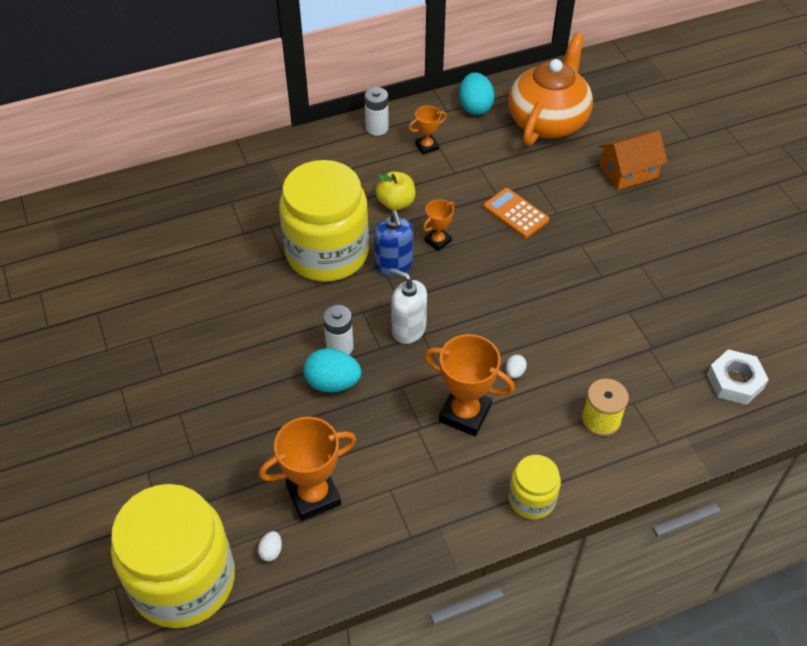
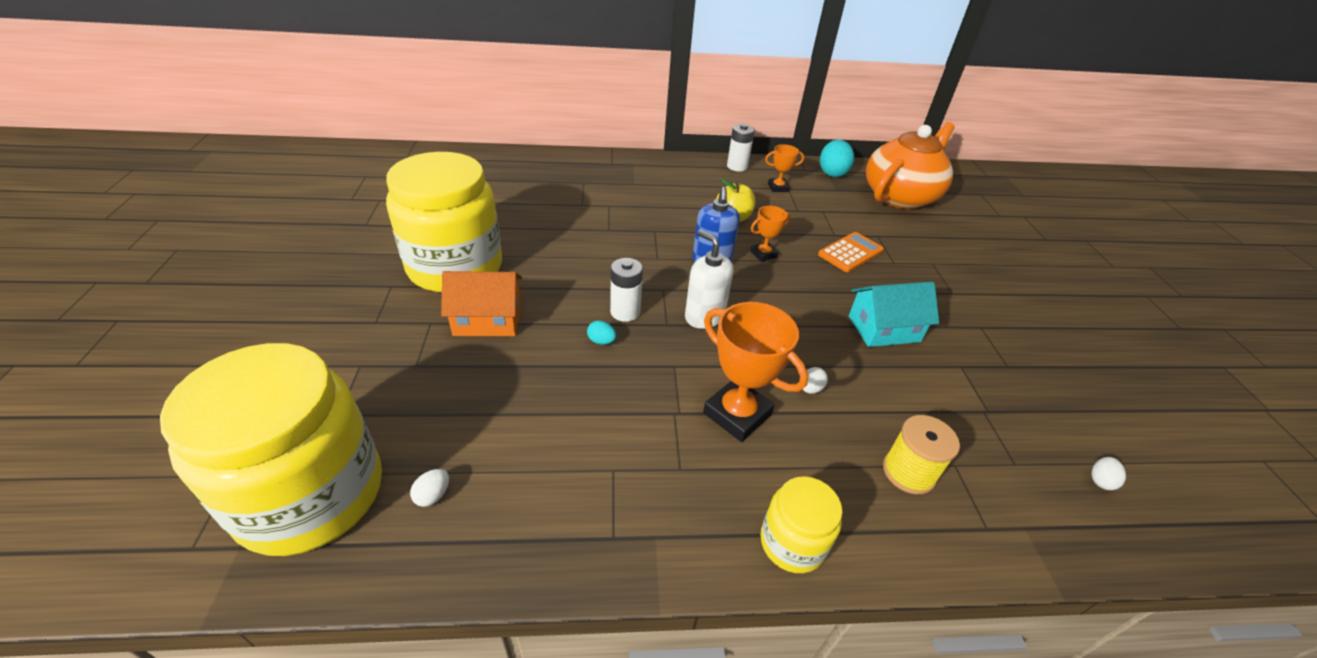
camera: 15 degrees right, 10 degrees down
orange trophy [259,417,356,521] -> none
yellow jar [279,160,369,282] -> yellow jar moved to [386,152,502,292]
turquoise egg [303,348,362,392] -> turquoise egg [587,321,616,345], size x0.47
orange calculator [483,188,549,238] -> orange calculator turned 75 degrees clockwise [818,232,884,272]
orange house [599,131,668,190] -> orange house moved to [441,271,522,336]
white nut [707,349,769,405] -> white egg [1091,457,1126,490]
none -> turquoise house [849,282,939,347]

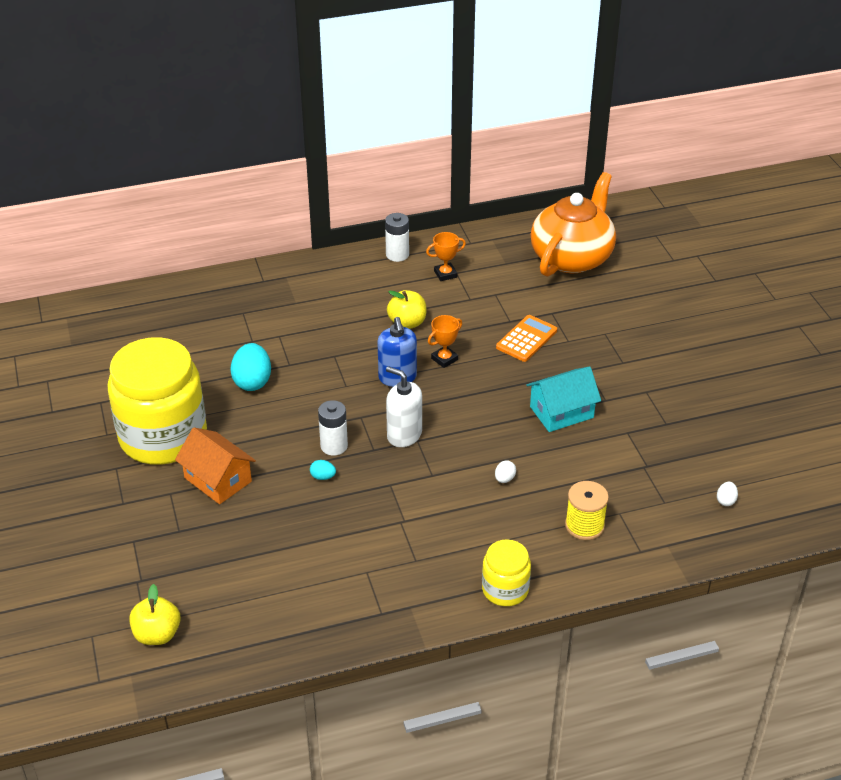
camera: 10 degrees left, 0 degrees up
yellow jar [160,343,382,556] -> yellow apple [129,584,181,645]
white egg [410,469,449,507] -> none
orange house [441,271,522,336] -> orange house turned 60 degrees clockwise [175,427,256,504]
orange trophy [703,302,808,442] -> none
turquoise egg [820,140,854,177] -> turquoise egg moved to [230,343,271,391]

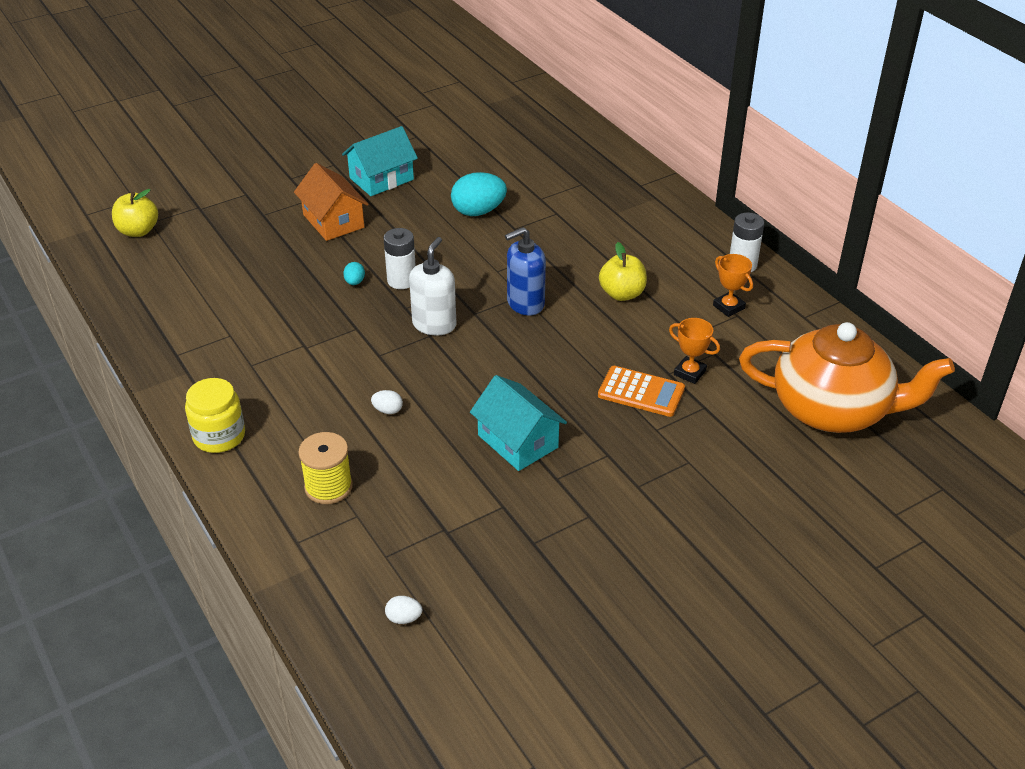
camera: 75 degrees right, 0 degrees up
yellow jar [108,337,207,465] -> turquoise house [342,126,418,196]
orange house [175,427,256,504] -> orange house turned 60 degrees counterclockwise [294,163,369,241]
orange trophy [428,315,462,368] -> orange trophy moved to [669,318,720,384]

